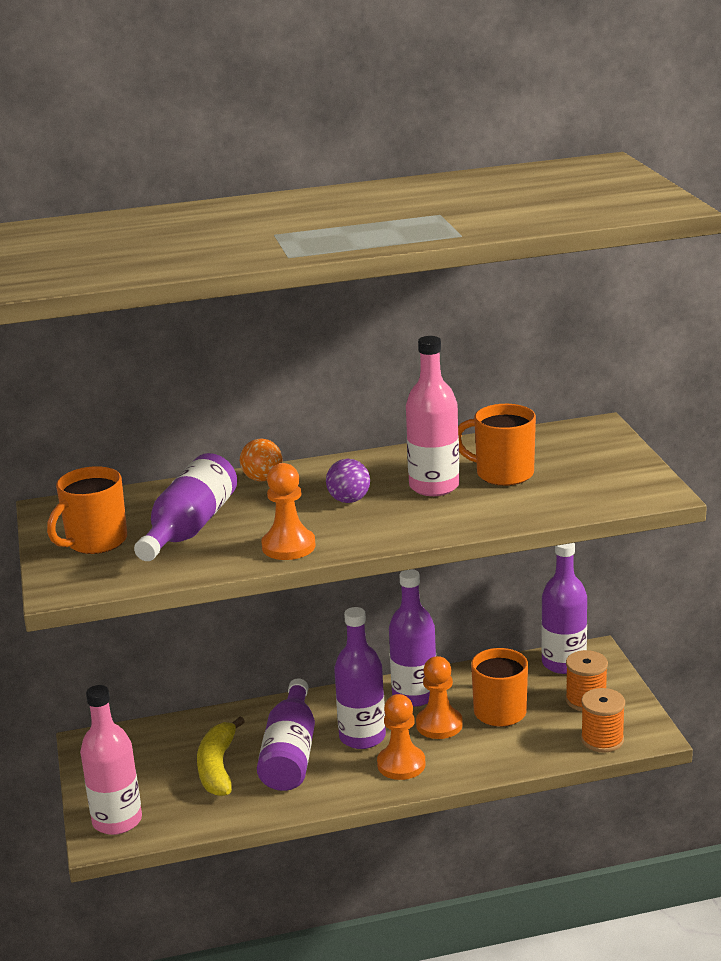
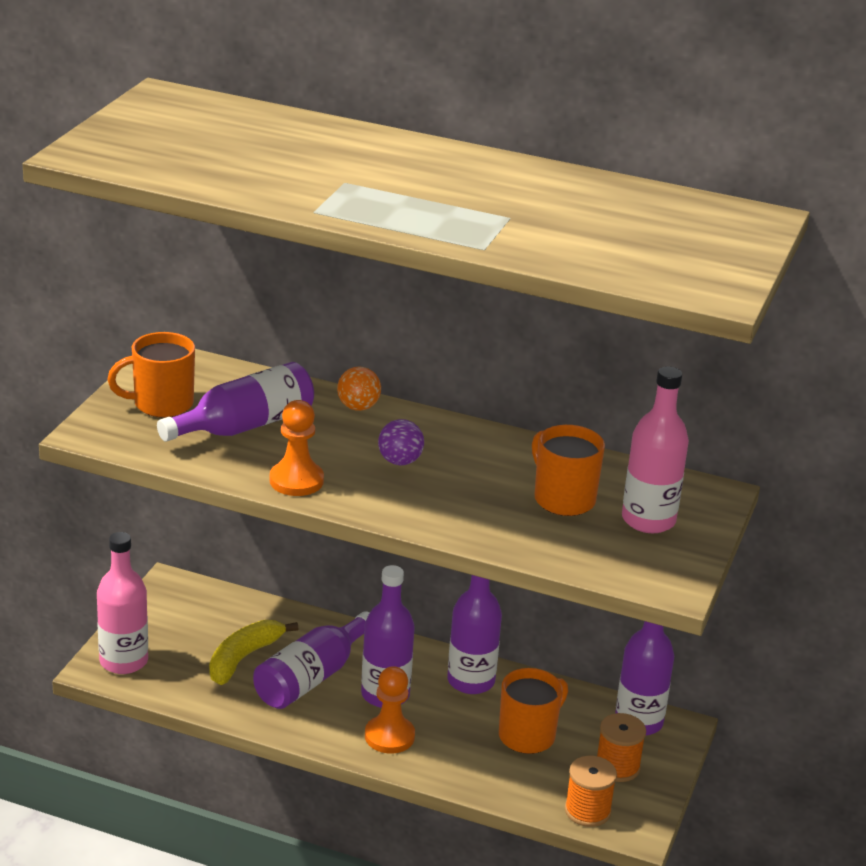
camera: 30 degrees right, 5 degrees up
pink bottle [406,336,460,496] -> pink bottle moved to [622,366,689,533]
orange pawn [416,656,463,739] -> none

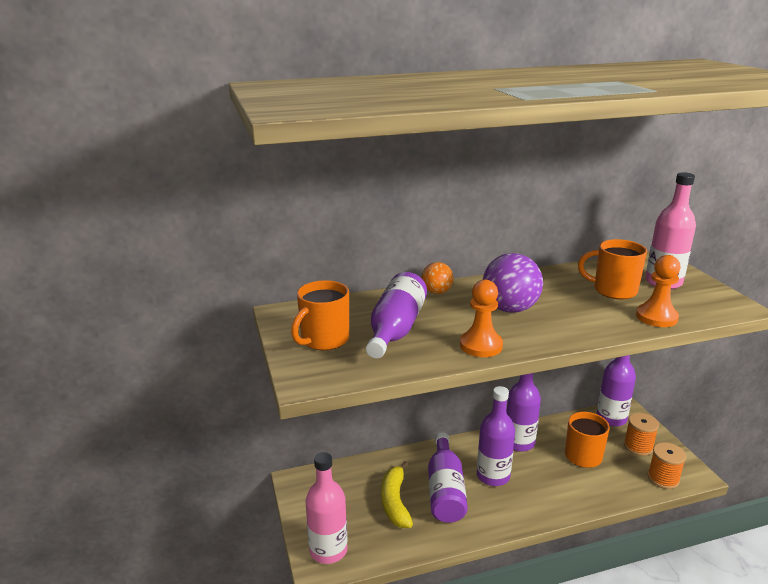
camera: 35 degrees left, 5 degrees down
orange pawn [365,666,415,754] -> orange pawn moved to [636,255,681,327]
purple ball [378,419,424,465] -> purple ball [483,253,543,313], size x1.76

